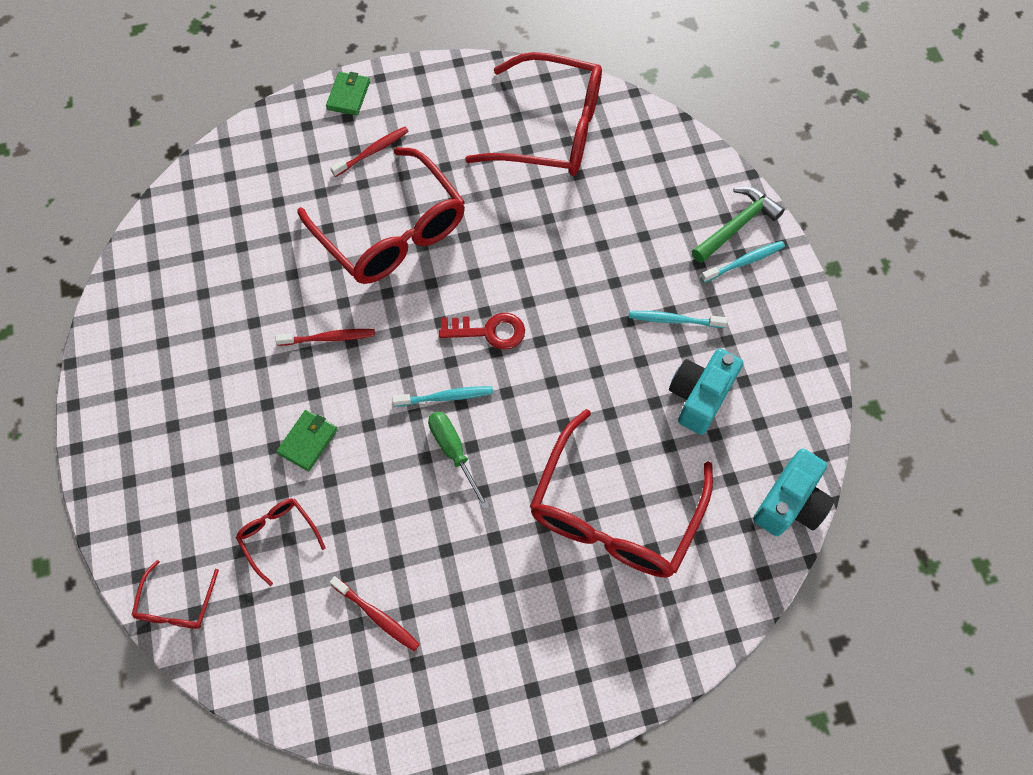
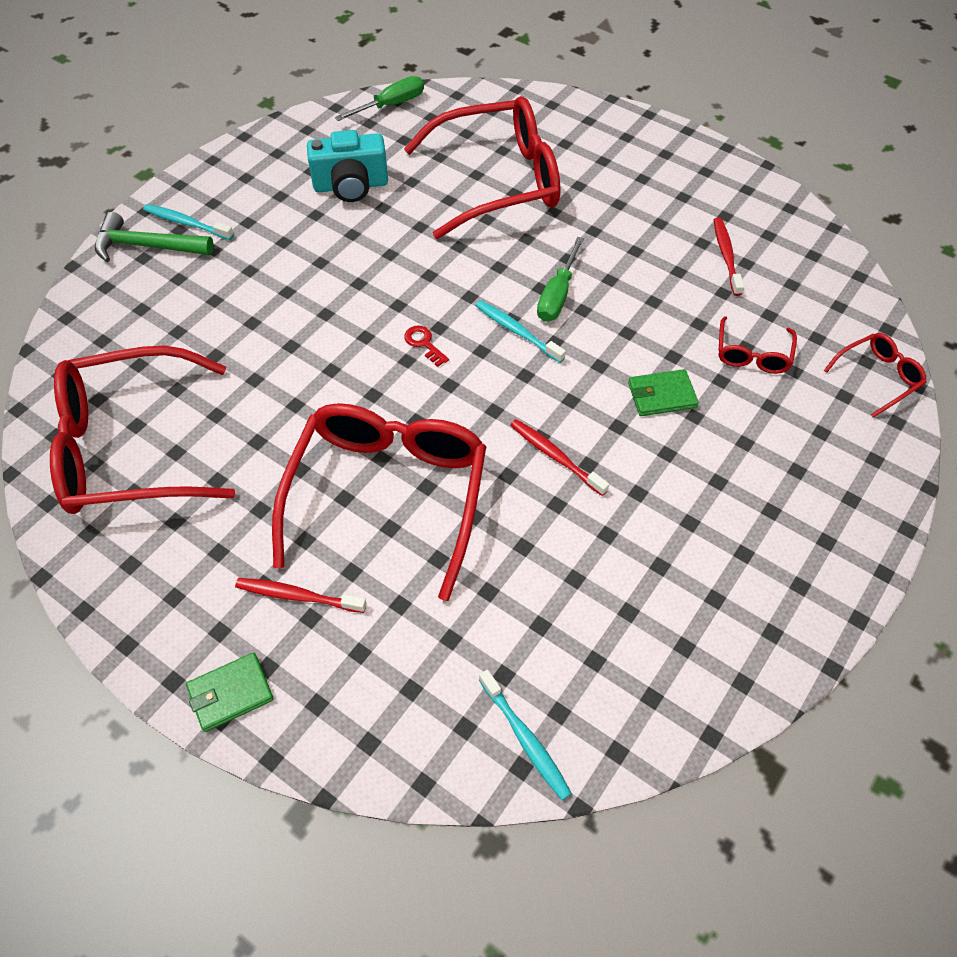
camera: 130 degrees left, 10 degrees down
red key [439,313,525,350] -> red key [404,326,449,367], size x0.58
red glasses [465,52,602,176] -> red glasses turned 75 degrees counterclockwise [50,346,235,514]
turquoise toothbrush [629,311,727,328] -> turquoise toothbrush moved to [479,670,572,800]
turquoise camera [753,449,834,536] -> green screwdriver [335,76,424,121]

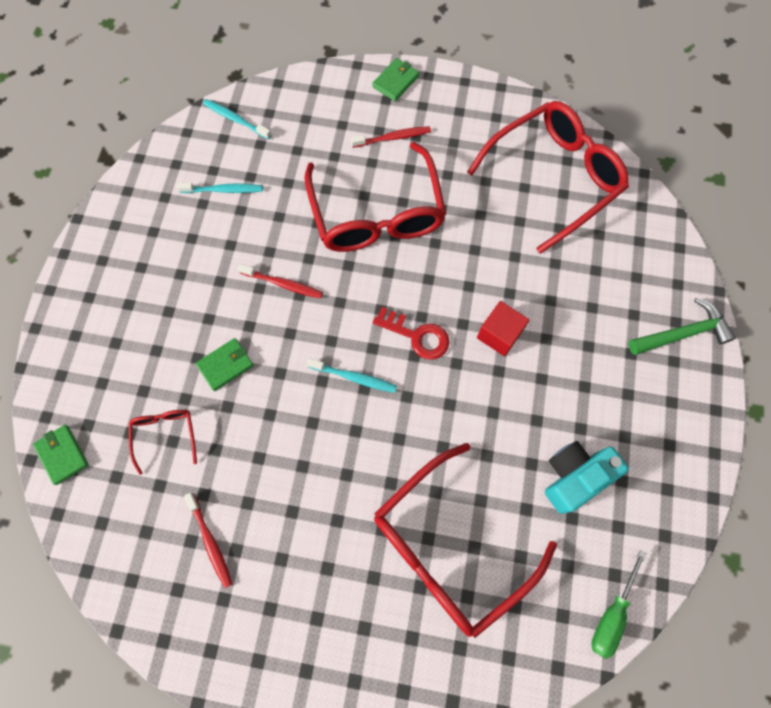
camera: 155 degrees right, 15 degrees up
turquoise toothbrush [143,204,234,240] -> turquoise toothbrush moved to [177,183,263,193]
red key [404,326,449,367] -> red key [373,307,449,360], size x1.72
green screwdriver [537,237,584,322] -> none
red glasses [824,333,927,418] -> green wallet [33,425,89,485]
none -> red cube [477,301,529,356]

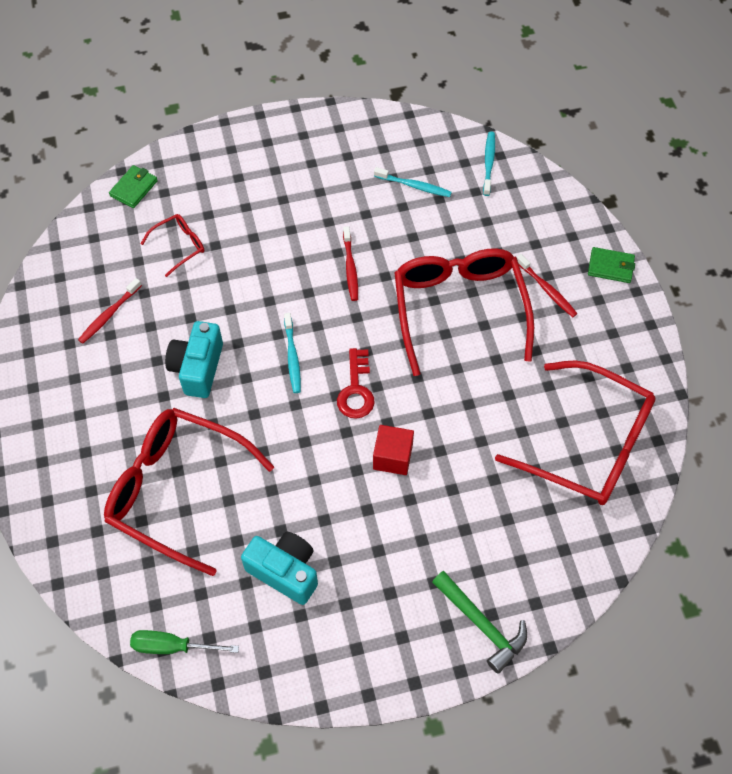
camera: 65 degrees right, 10 degrees down
turquoise toothbrush [177,183,263,193] -> turquoise toothbrush turned 45 degrees counterclockwise [374,167,452,197]
green wallet [196,338,254,391] -> none
red glasses [304,142,446,252] -> red glasses turned 120 degrees clockwise [395,248,534,376]
none -> turquoise camera [165,321,223,398]

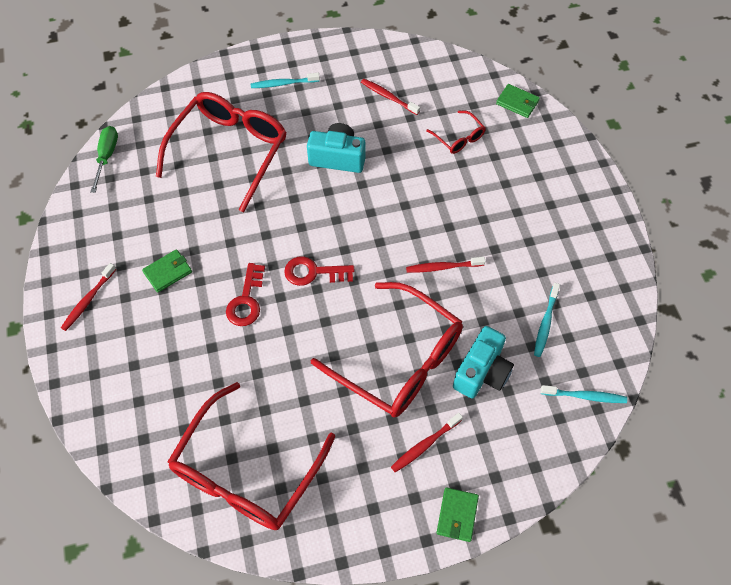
camera: 90 degrees right, 0 degrees up
turquoise camera [241,532,318,605] -> turquoise camera moved to [453,326,514,399]
turquoise toothbrush [284,313,301,393] -> turquoise toothbrush moved to [251,73,320,88]
red cube [373,425,414,475] -> red key [226,263,265,326]
red glasses [395,248,534,376] -> red glasses turned 45 degrees clockwise [311,282,463,417]
green hammer [432,571,527,674] -> none
none -> red toothbrush [61,263,116,331]
none -> green wallet [142,249,192,293]

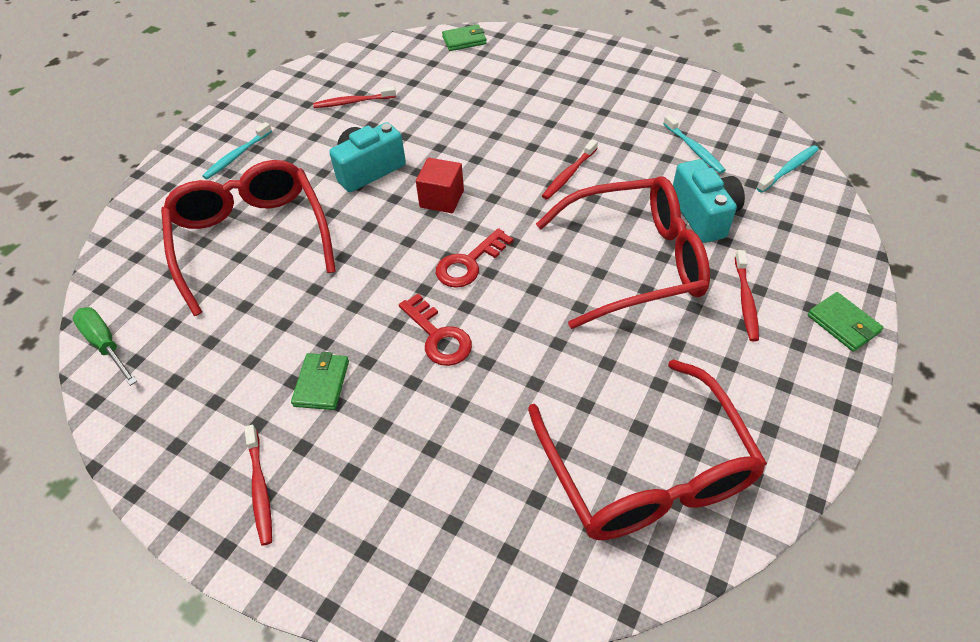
camera: 45 degrees left, 10 degrees down
red glasses [426,111,486,154] -> none
none -> red cube [416,158,464,213]

